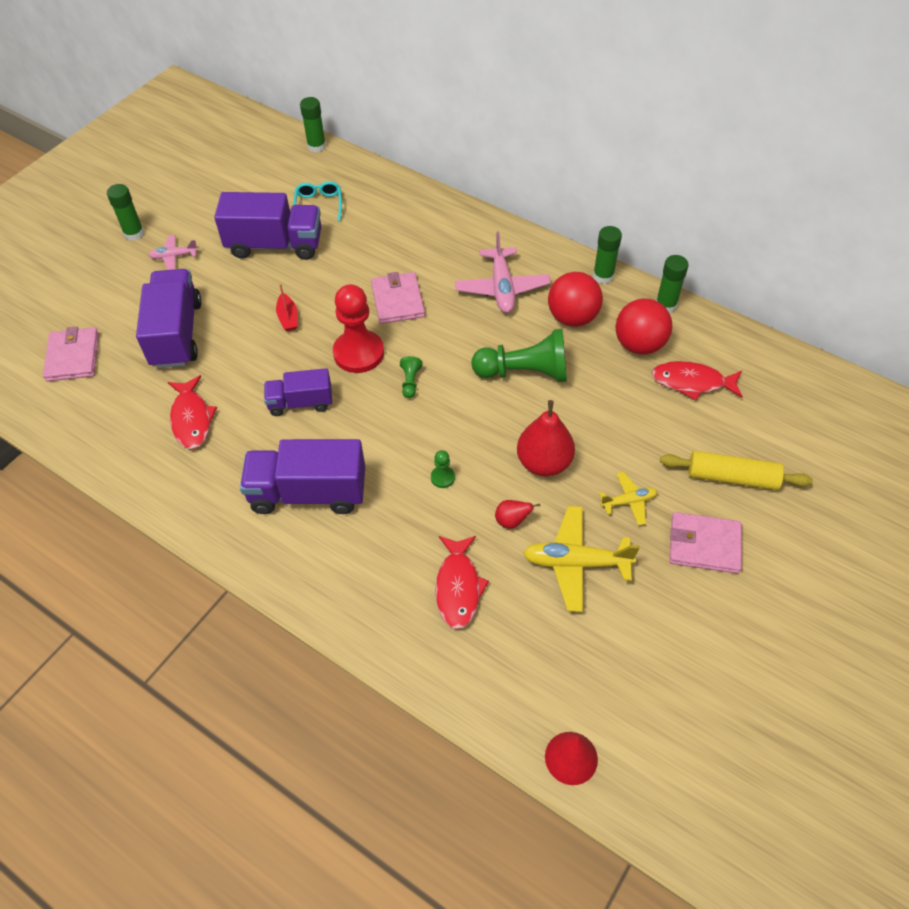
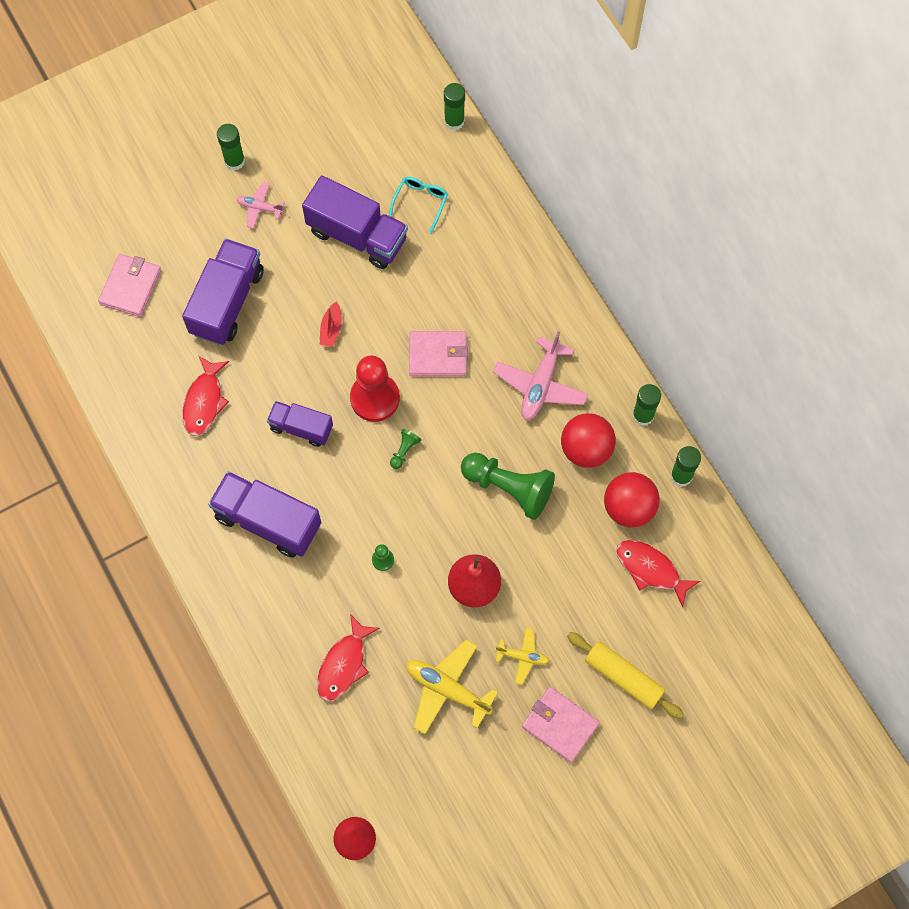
camera: 25 degrees right, 15 degrees up
pink wallet [371,272,425,324] -> pink wallet turned 75 degrees clockwise [409,331,468,376]
red pear [495,500,540,529] -> none

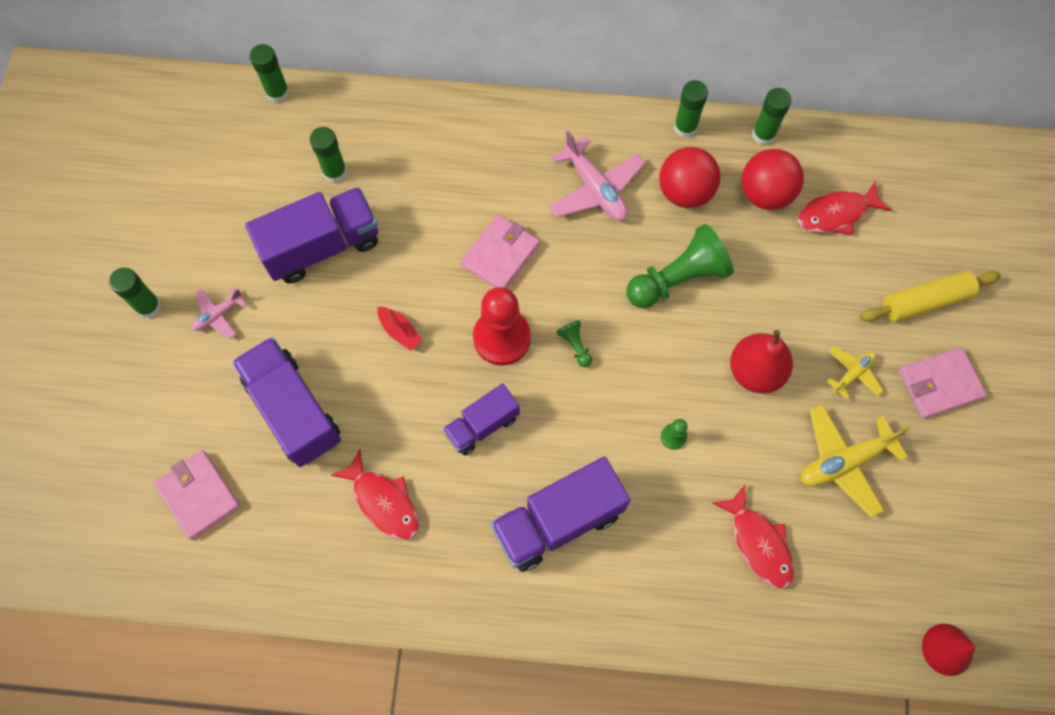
camera: 55 degrees left, 0 degrees up
turquoise glasses [389,177,448,234] -> green glue stick [310,127,347,183]

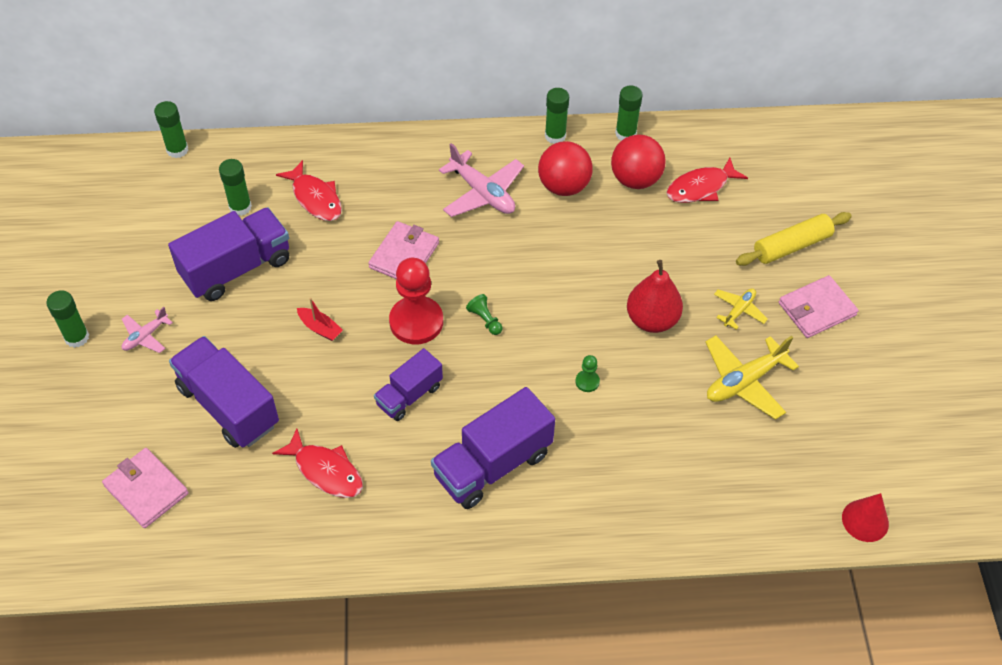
camera: 10 degrees left, 15 degrees down
green pawn [626,224,734,308] -> none
red fish [713,485,794,589] -> red fish moved to [276,160,342,221]

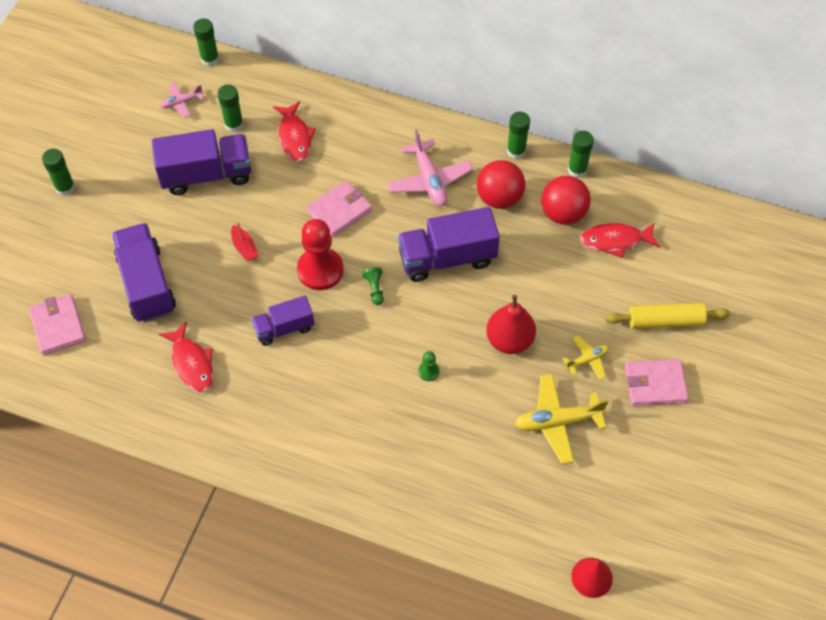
camera: 25 degrees right, 5 degrees up
pink plane [122,307,173,353] -> pink plane moved to [160,82,204,118]
purple truck [431,387,555,509] -> purple truck moved to [398,207,500,282]

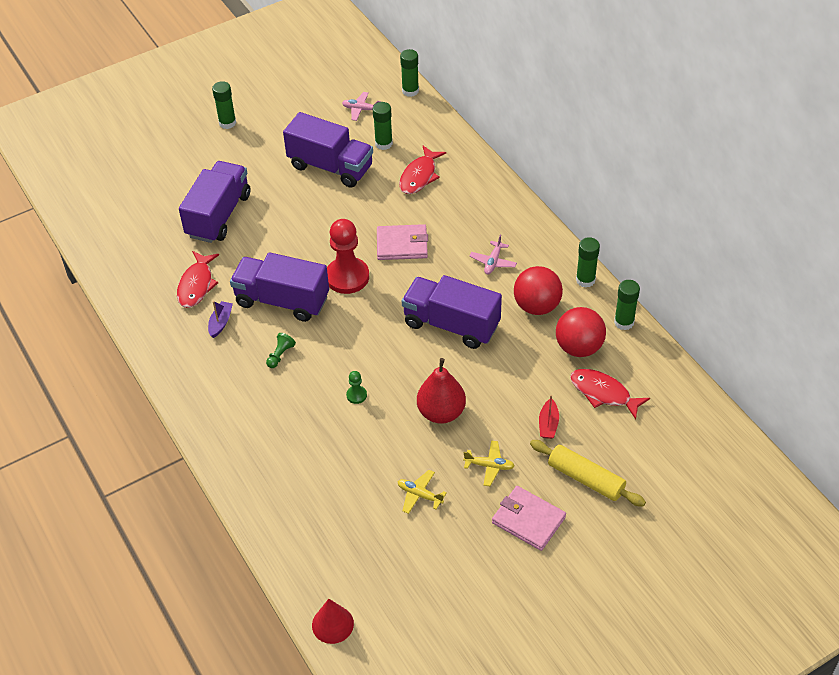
camera: 40 degrees right, 10 degrees down
pink wallet [29,294,86,355] -> none
red boat [231,222,259,261] -> red boat moved to [539,395,559,439]
purple truck [251,296,314,346] -> purple truck [230,252,329,322], size x1.67
green pawn [362,267,384,305] -> green pawn moved to [266,333,296,368]
pink plane [387,130,473,206] -> pink plane [470,235,517,275], size x0.56
yellow plane [515,374,608,464] -> yellow plane [398,470,447,514], size x0.56
none -> purple boat [208,301,233,338]

